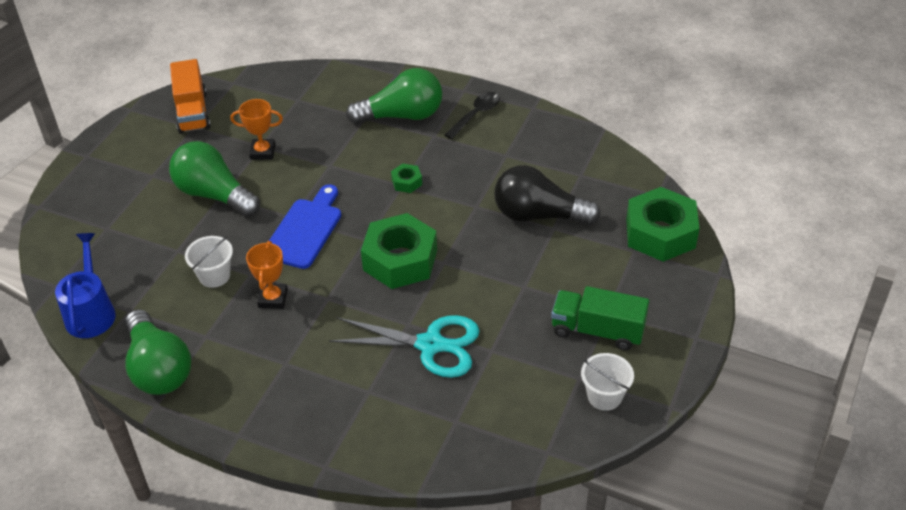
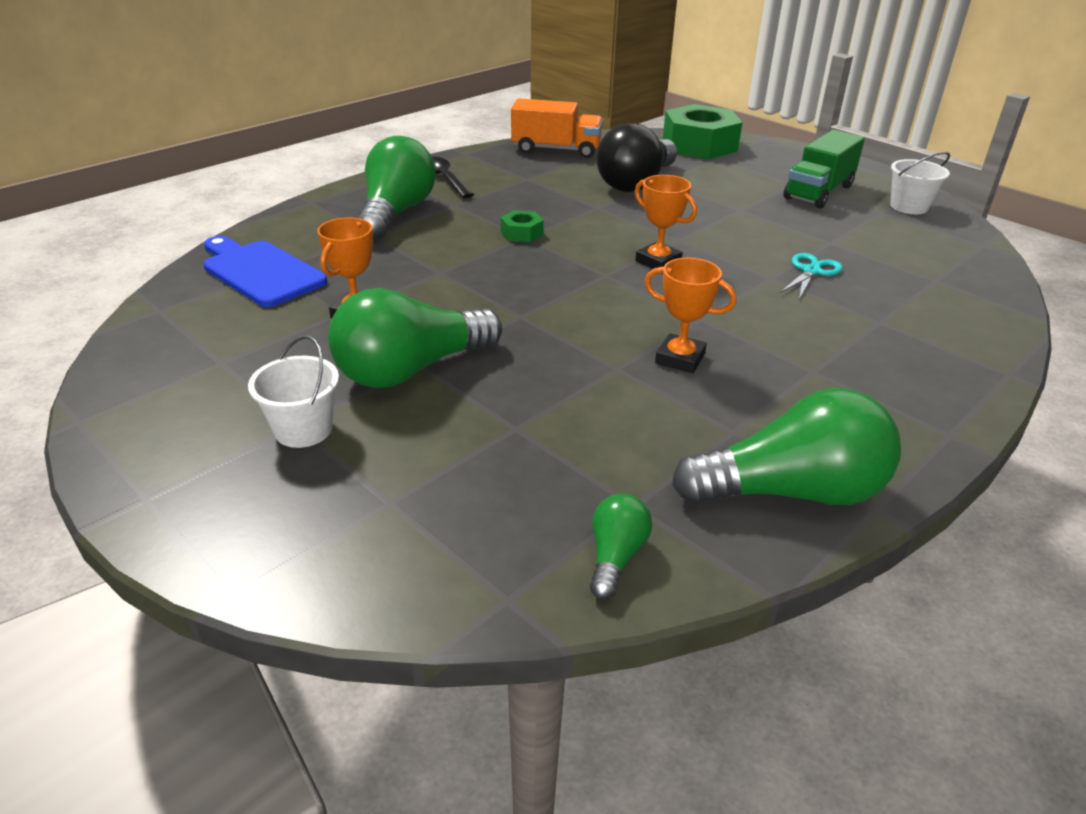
camera: 70 degrees left, 10 degrees down
blue watering can [55,233,116,338] -> green light bulb [590,494,652,600]
orange truck [170,59,211,134] -> orange truck moved to [511,98,603,158]
white bucket [185,236,233,288] -> white bucket moved to [248,335,339,448]
blue cutting board [269,184,341,269] -> blue cutting board moved to [203,236,327,307]
turquoise scissors [329,315,480,378] -> turquoise scissors [780,253,842,299], size x0.52
green nut [361,213,437,289] -> orange trophy [635,175,697,269]

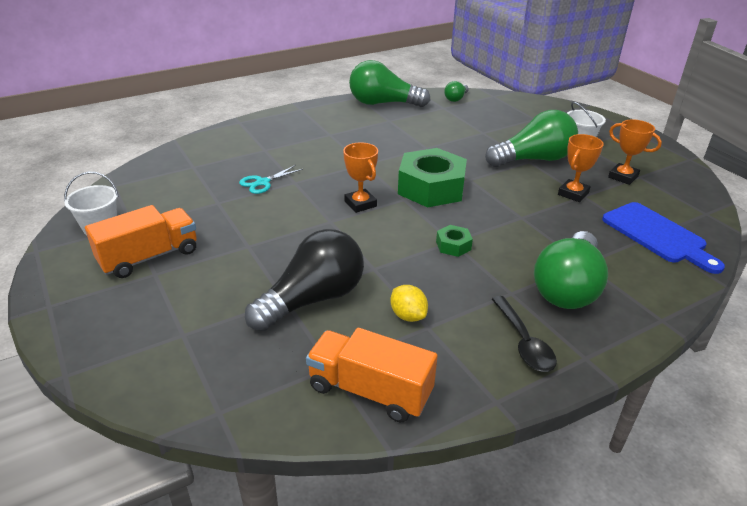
camera: 165 degrees left, 0 degrees up
orange trophy [645,258,736,373] -> orange trophy moved to [608,119,662,185]
green nut [663,104,742,159] -> green nut moved to [398,148,467,207]
green truck [783,130,865,208] -> orange truck [85,205,197,278]
none -> yellow lemon [390,285,428,322]

